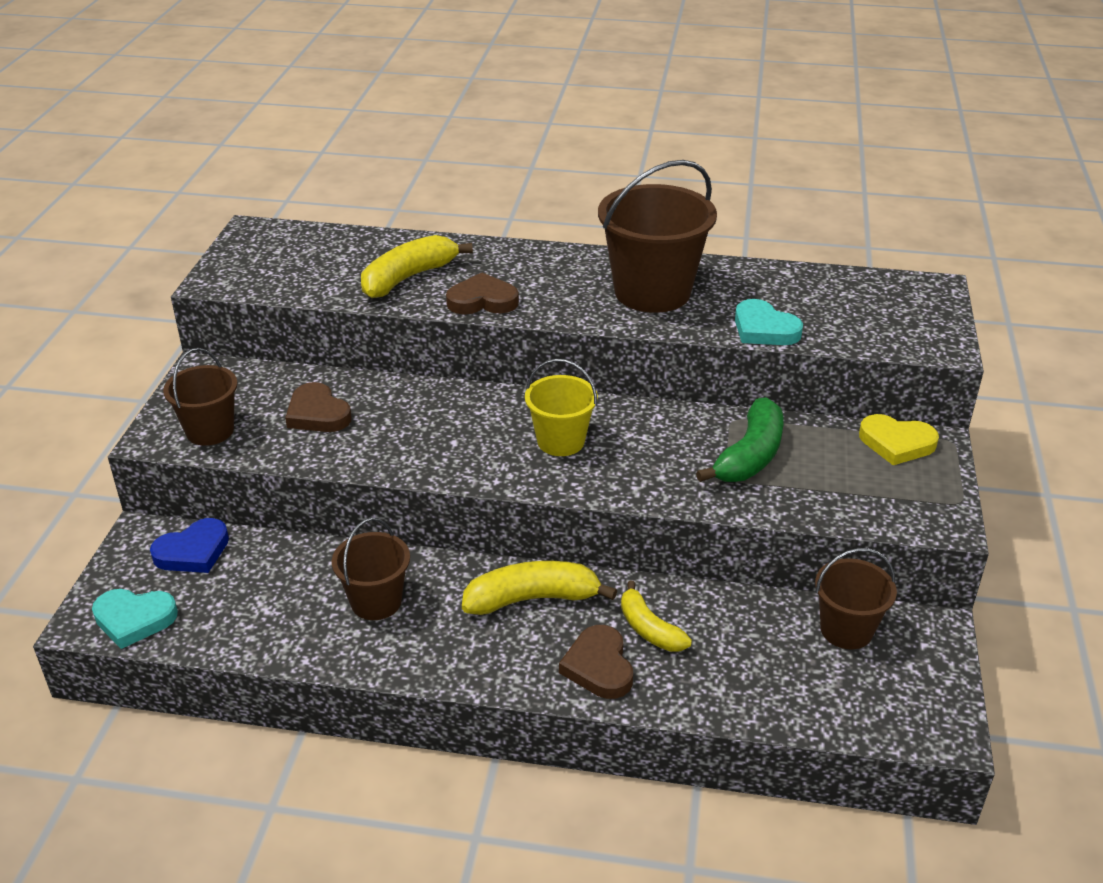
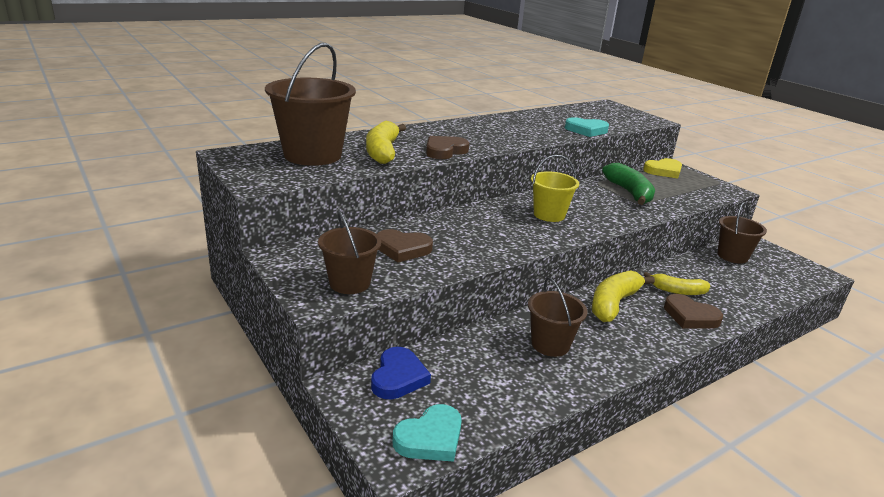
camera: 45 degrees left, 10 degrees down
brown bucket [598,160,717,313] -> brown bucket moved to [265,43,356,166]

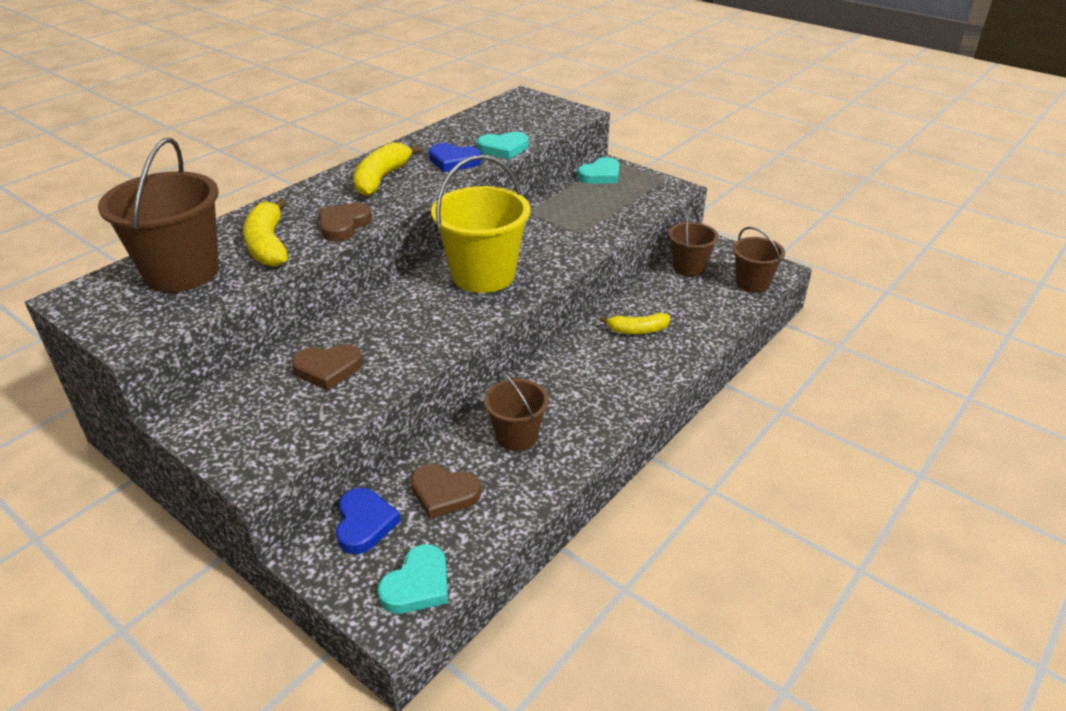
camera: 15 degrees left, 10 degrees up
brown bucket [318,210,381,294] -> brown bucket moved to [733,227,785,293]
yellow bucket [531,155,579,222] -> yellow bucket [431,155,530,293], size x1.71
yellow banana [592,270,655,322] -> yellow banana moved to [353,142,422,196]
green banana [602,163,655,205] -> none
yellow heart [643,158,682,179] -> turquoise heart [577,157,619,184]
brown heart [664,294,723,329] -> brown heart moved to [411,464,481,519]
none -> blue heart [429,143,481,172]

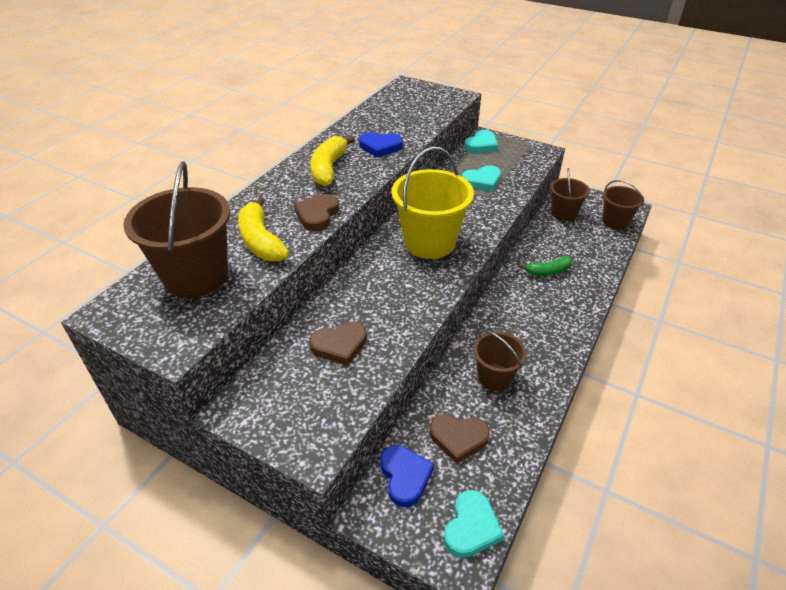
camera: 10 degrees left, 5 degrees up
turquoise heart [477,132,529,160] -> turquoise heart moved to [462,165,501,192]
yellow banana [599,313,670,334] -> green banana [519,256,572,276]

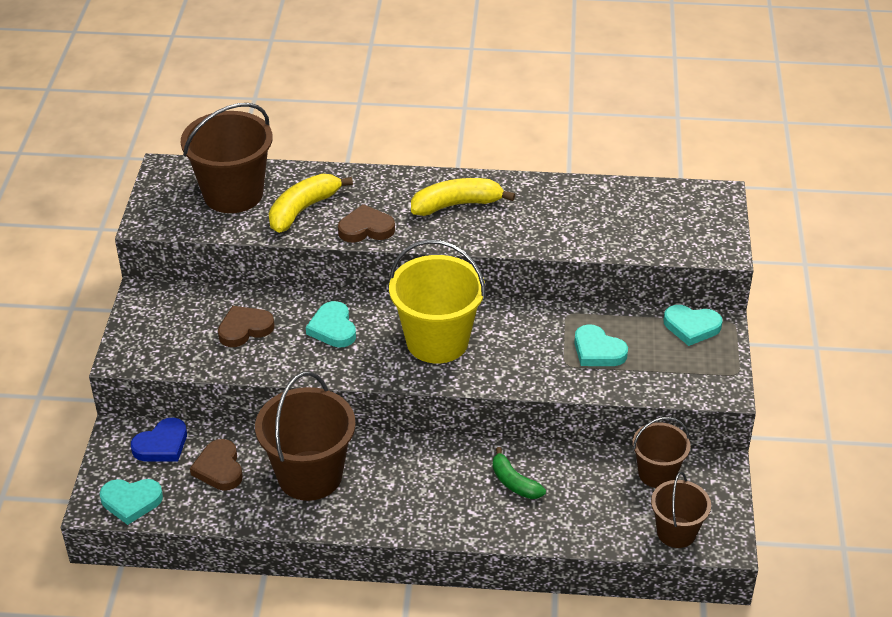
camera: 65 degrees right, 0 degrees up
brown heart [309,322,367,366] -> brown heart turned 105 degrees clockwise [218,306,275,347]
blue heart [359,132,403,158] -> none
brown bucket [473,330,527,391] -> brown bucket [255,372,356,501], size x1.71
none -> turquoise heart [306,301,356,348]

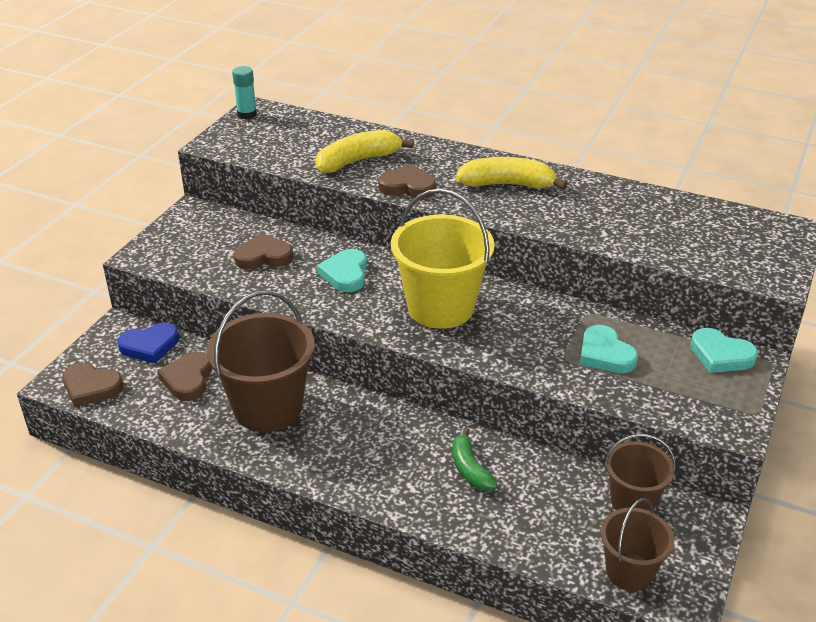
camera: 20 degrees right, 5 degrees down
turquoise heart [100,479,163,525] -> brown heart [63,363,123,407]
brown bucket [181,103,273,213] -> none
none -> turquoise glue stick [232,66,257,119]

